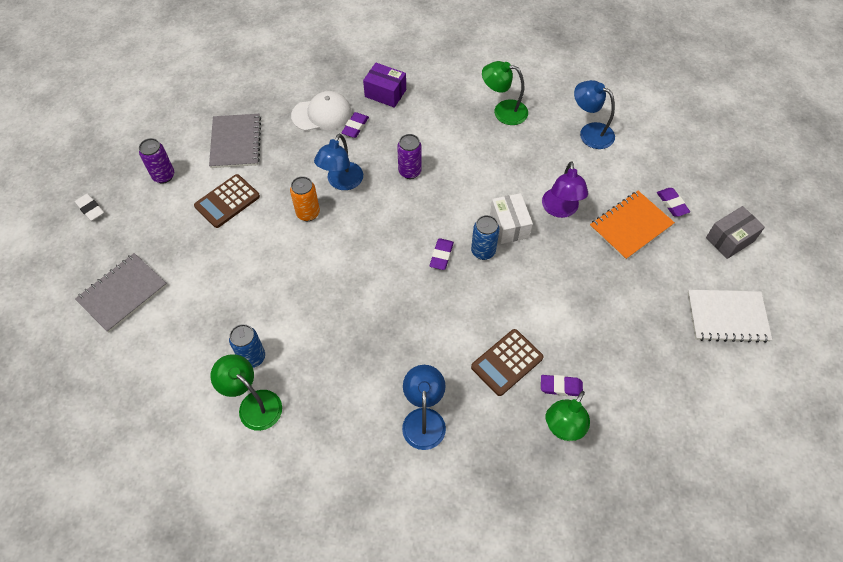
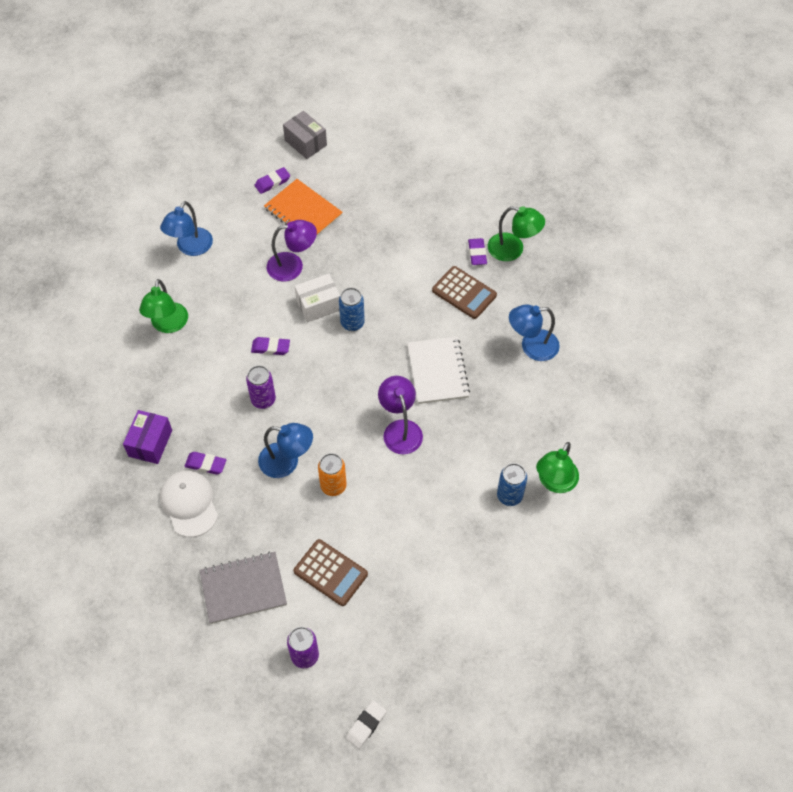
camera: 100 degrees left, 0 degrees up
grey notebook [75,253,167,333] -> none
purple eraser [430,238,454,270] -> purple eraser moved to [251,337,290,355]
white notebook [687,290,772,343] -> white notebook moved to [407,336,470,404]
none -> purple lamp [378,376,423,454]

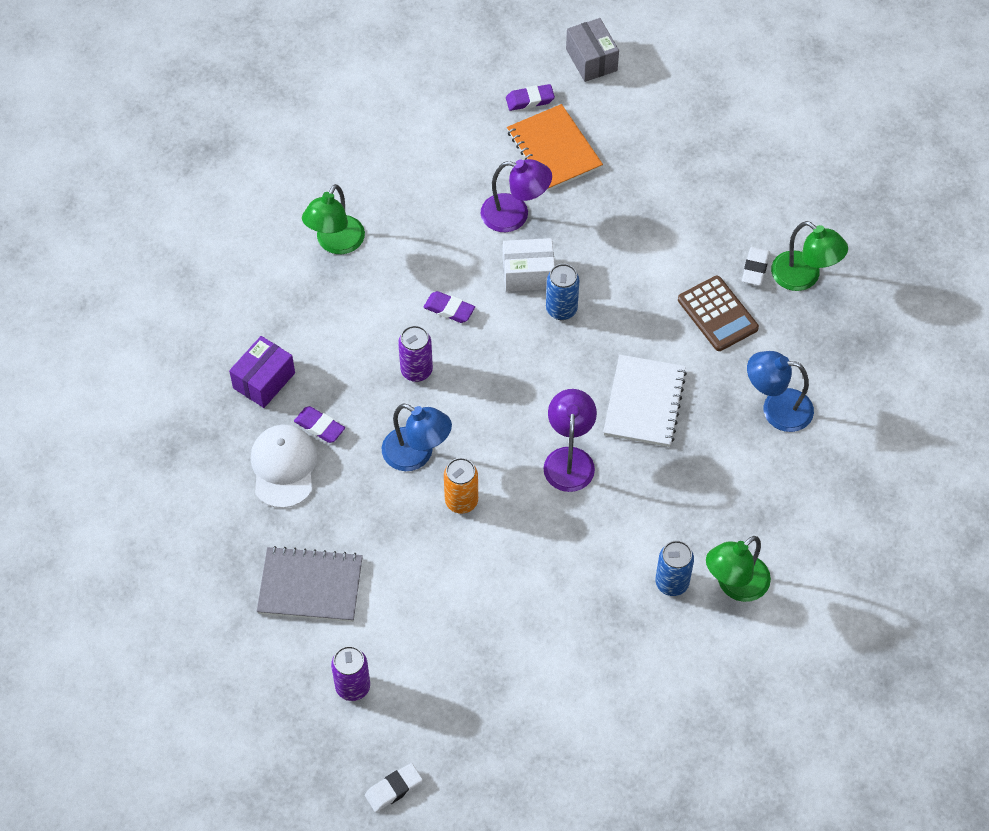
camera: 20 degrees right, 0 degrees up
blue lamp [160,201,213,256] -> none
brown calculator [294,539,368,606] -> none
purple eraser [468,238,487,265] -> white eraser [742,247,770,286]

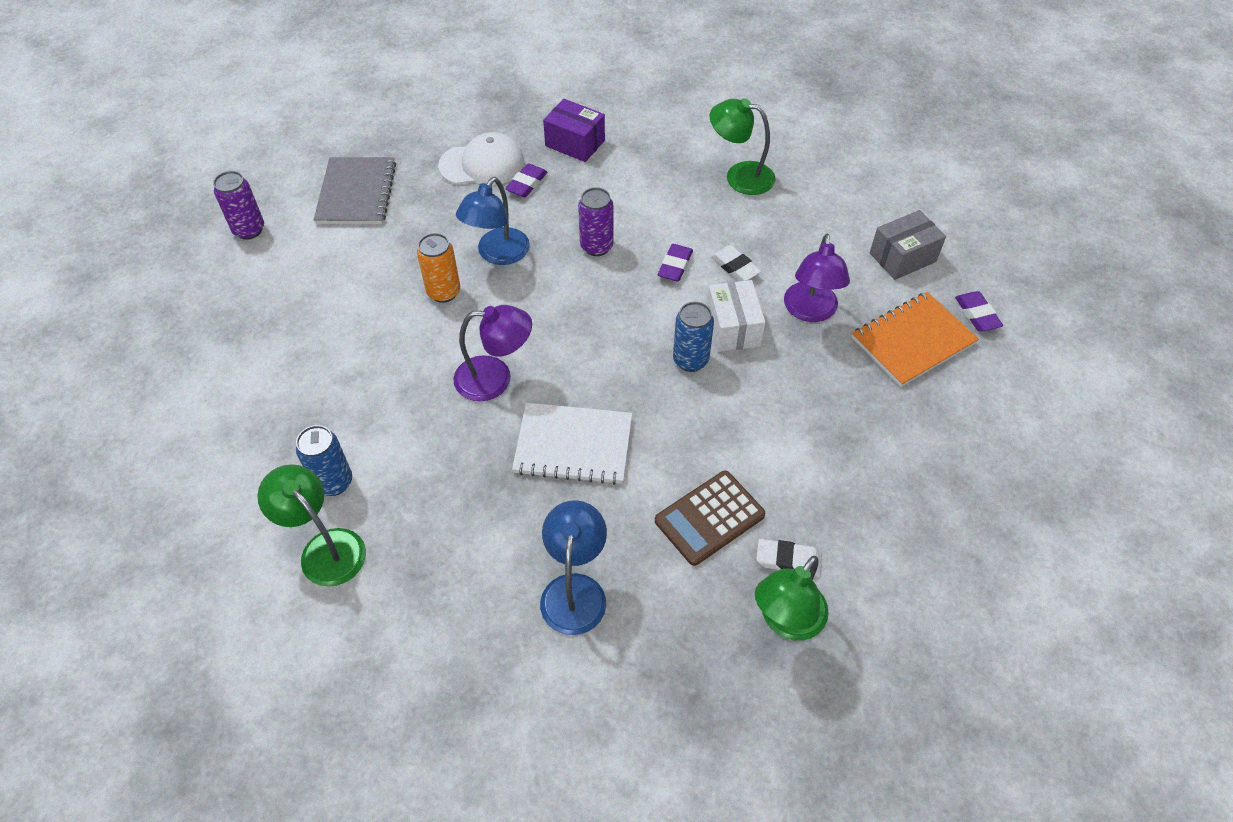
camera: 85 degrees right, 5 degrees down
white eraser [365,763,423,812] -> white eraser moved to [711,245,761,281]
grey box [566,18,619,82] -> grey box moved to [870,210,946,280]

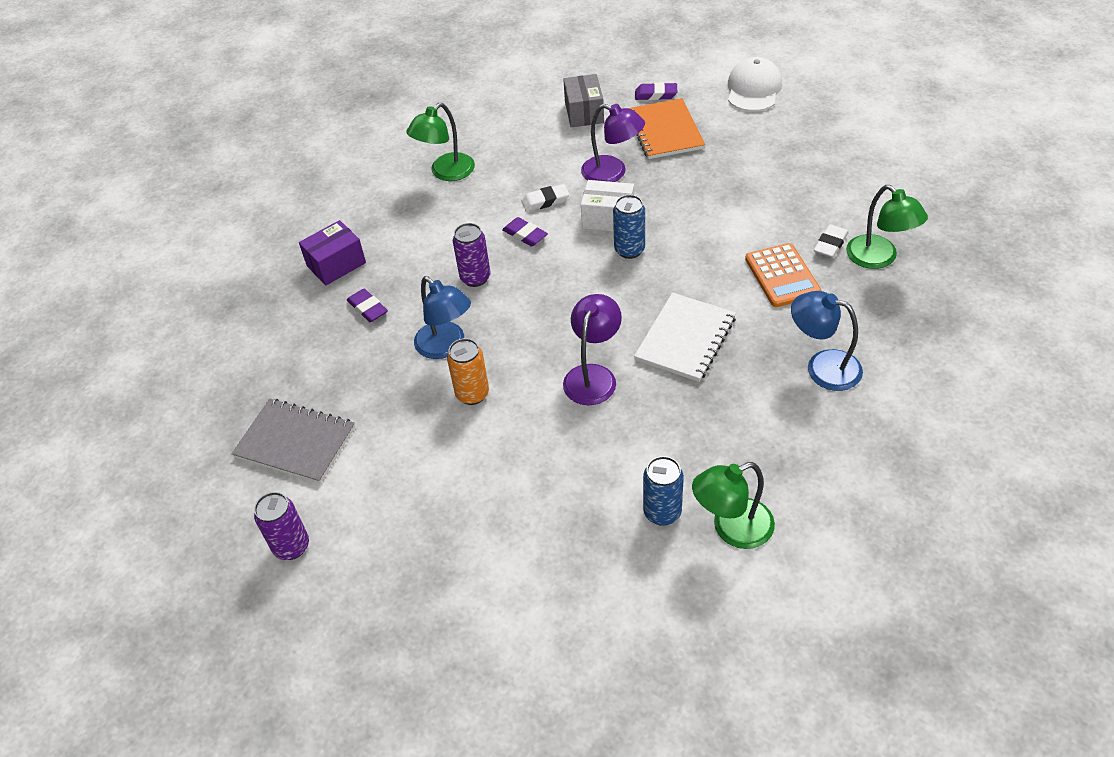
camera: 65 degrees left, 5 degrees down
white cap [438,132,524,185] -> white cap moved to [728,57,782,111]
brown calculator [655,471,765,566] -> orange calculator [745,243,821,307]

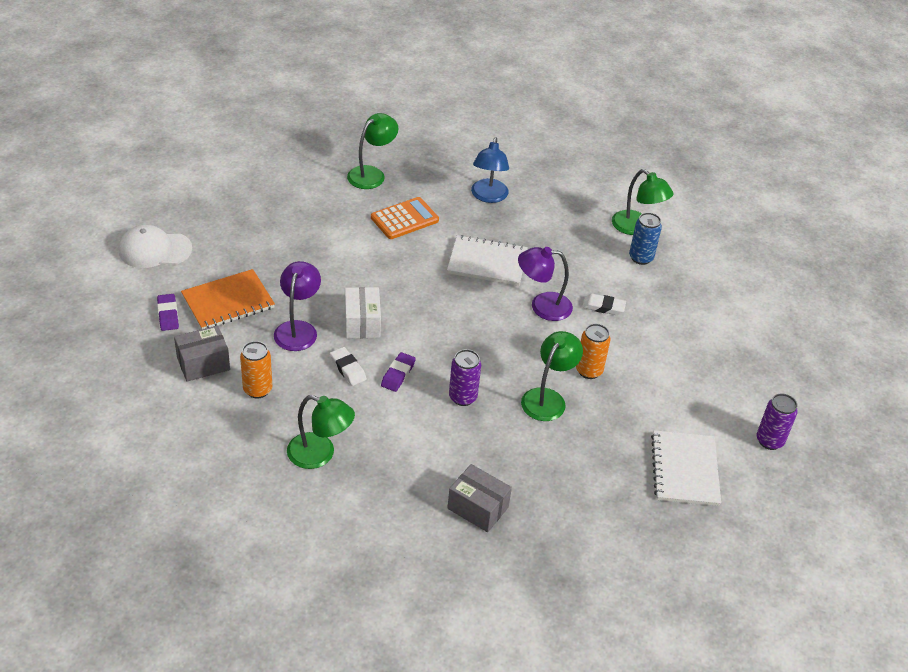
camera: 115 degrees left, 5 degrees down
grey notebook [231,399,355,483] -> white notebook [651,430,721,506]
purple box [299,220,366,285] -> grey box [447,464,512,532]
purple eraser [347,289,388,322] -> none
blue lamp [414,276,471,359] -> green lamp [521,331,583,421]
blue can [613,195,645,259] -> none
white eraser [814,225,849,258] -> white eraser moved to [582,294,626,315]
none -> orange can [240,341,272,398]

